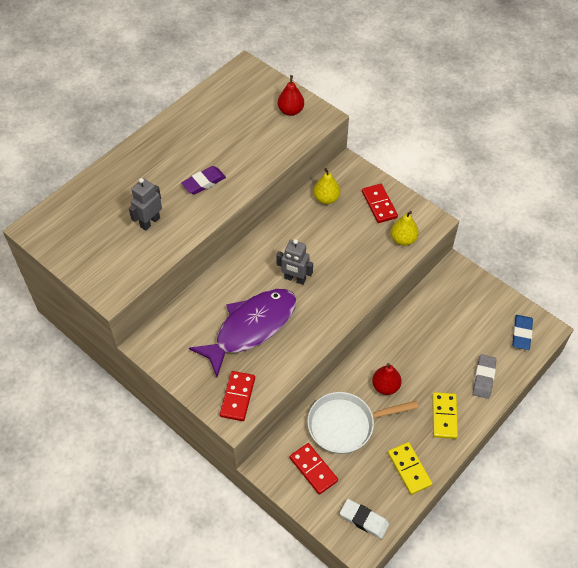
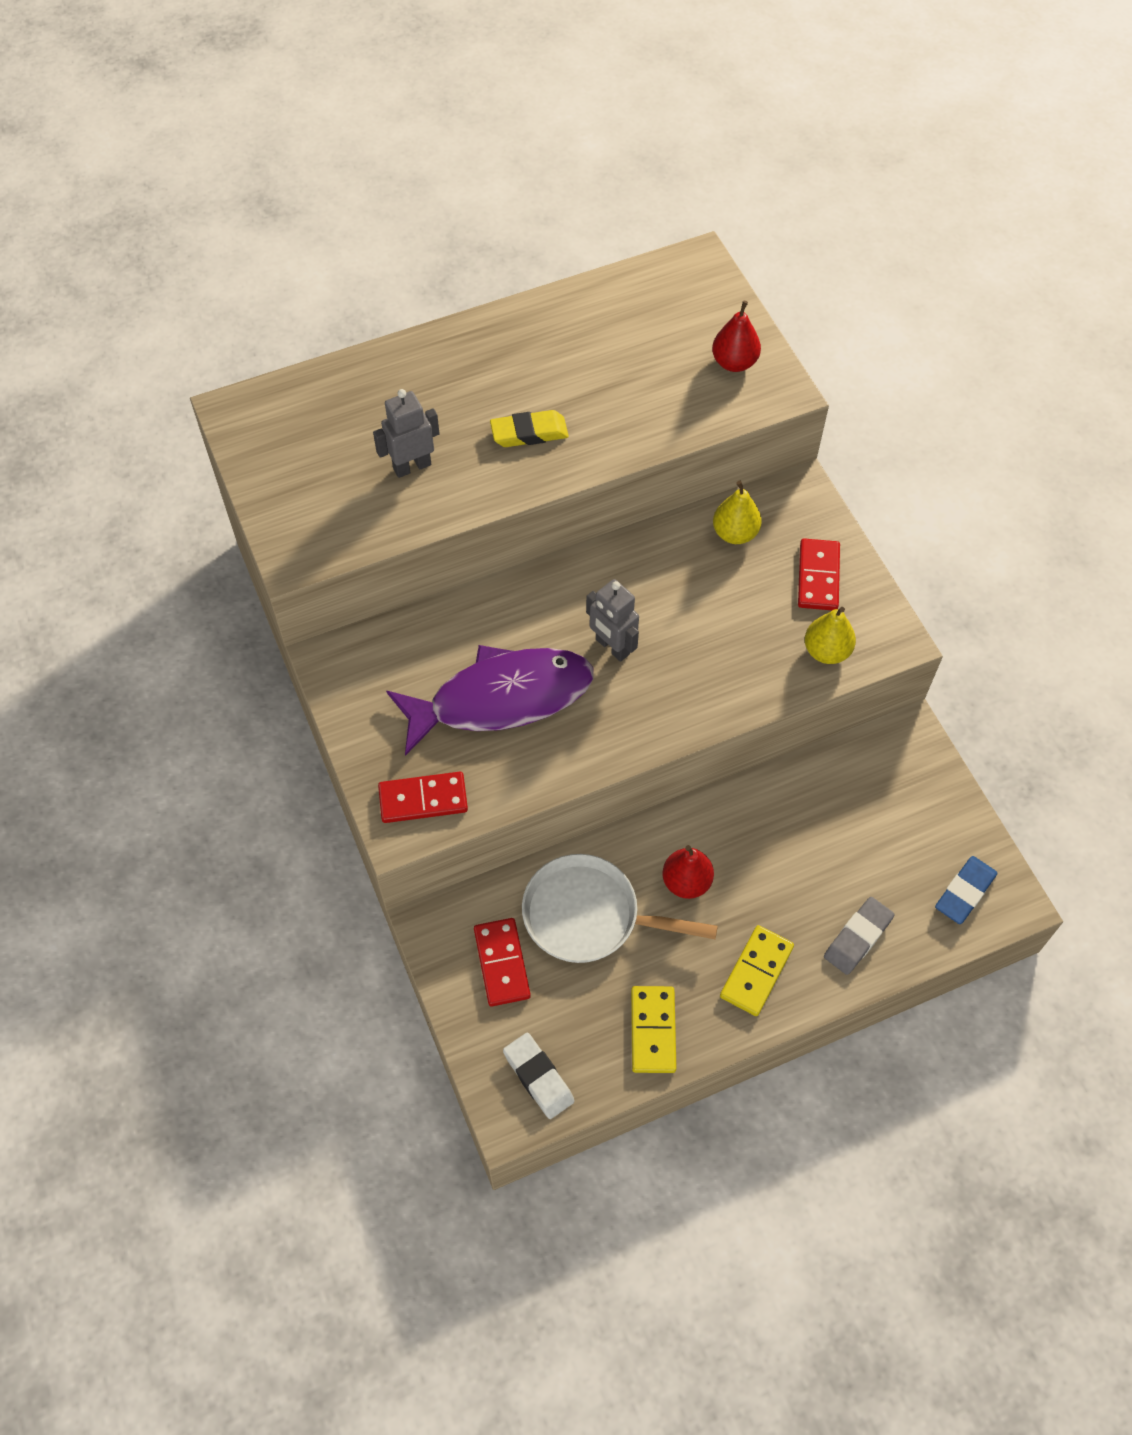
camera: 25 degrees right, 5 degrees up
purple eraser [181,166,226,194] -> yellow eraser [490,410,569,447]
red domino [220,371,255,421] -> red domino turned 45 degrees clockwise [378,772,468,823]

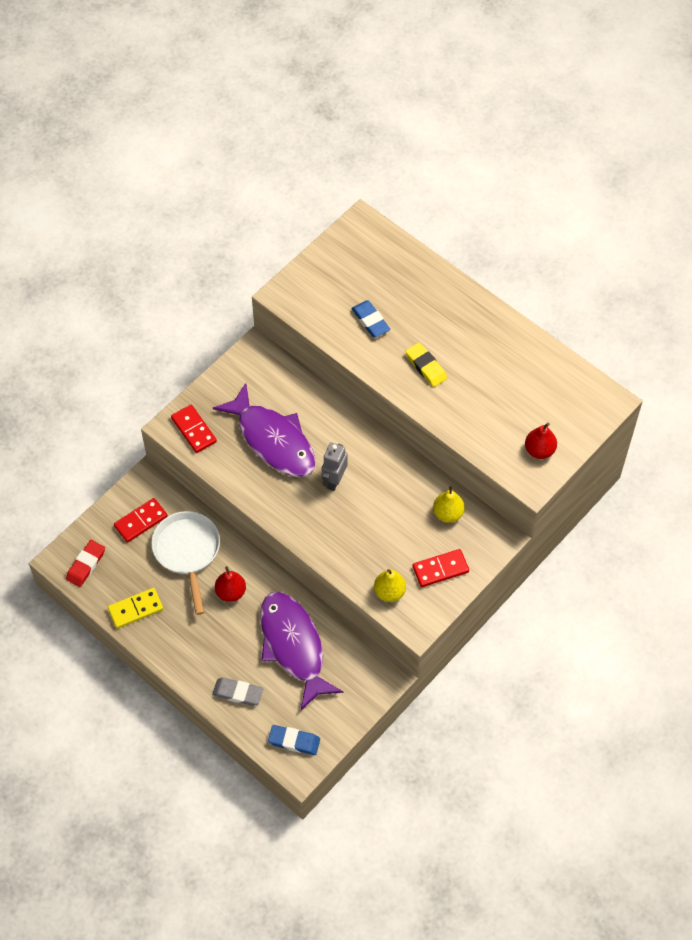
camera: 65 degrees right, 0 degrees up
grey robot [373,389,440,478] -> blue eraser [351,301,390,337]
white eraser [503,1033,575,1119] -> red eraser [66,540,105,587]
yellow domino [720,925,794,1016] -> none
none -> purple fish [260,592,344,710]

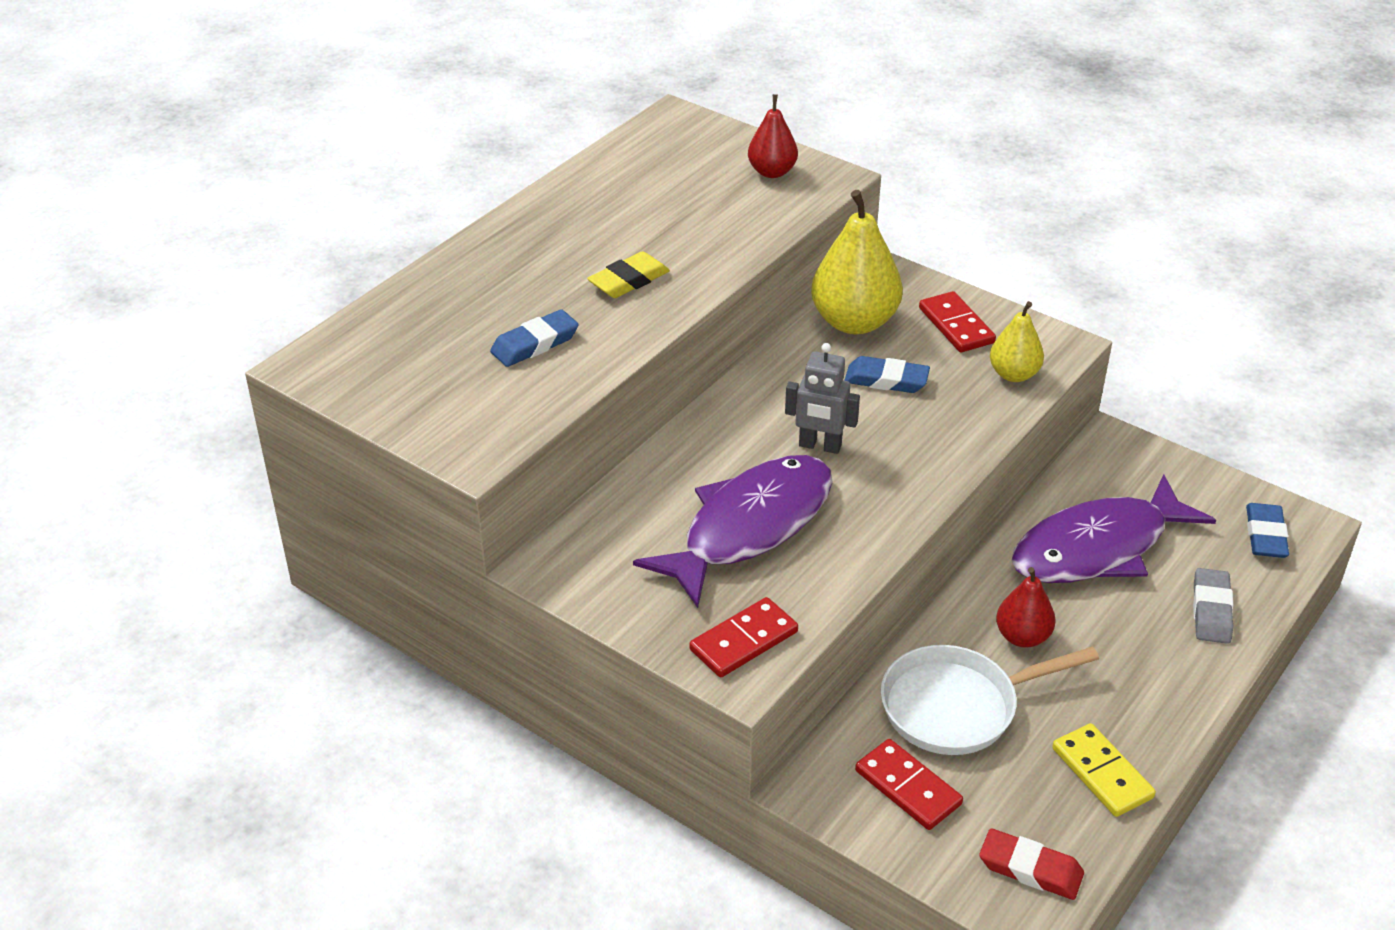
camera: 95 degrees left, 20 degrees down
yellow pear [433,485,465,523] -> yellow pear [811,190,903,334], size x1.76
none -> blue eraser [844,356,930,393]

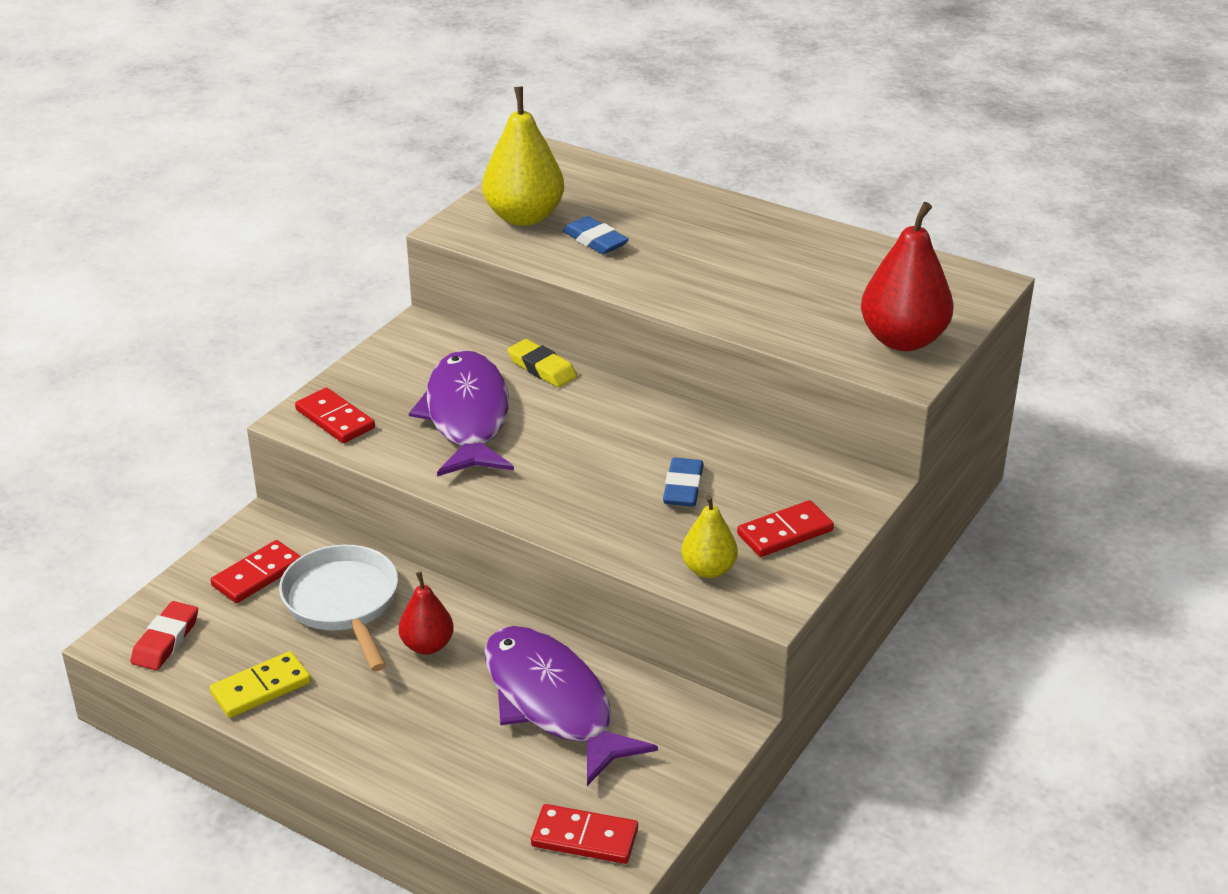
camera: 85 degrees right, 5 degrees down
yellow eraser [587,251,670,298] -> yellow eraser moved to [507,339,577,387]
purple fish [633,455,833,608] -> purple fish turned 135 degrees counterclockwise [409,350,514,476]
red pear [748,94,798,178] -> red pear [861,202,953,351], size x1.76
grey robot [785,343,860,454] -> none
yellow pear [811,190,903,334] -> yellow pear moved to [482,86,564,226]
grey eraser [1193,568,1233,644] -> none
blue eraser [1246,503,1289,558] -> red domino [531,804,638,864]

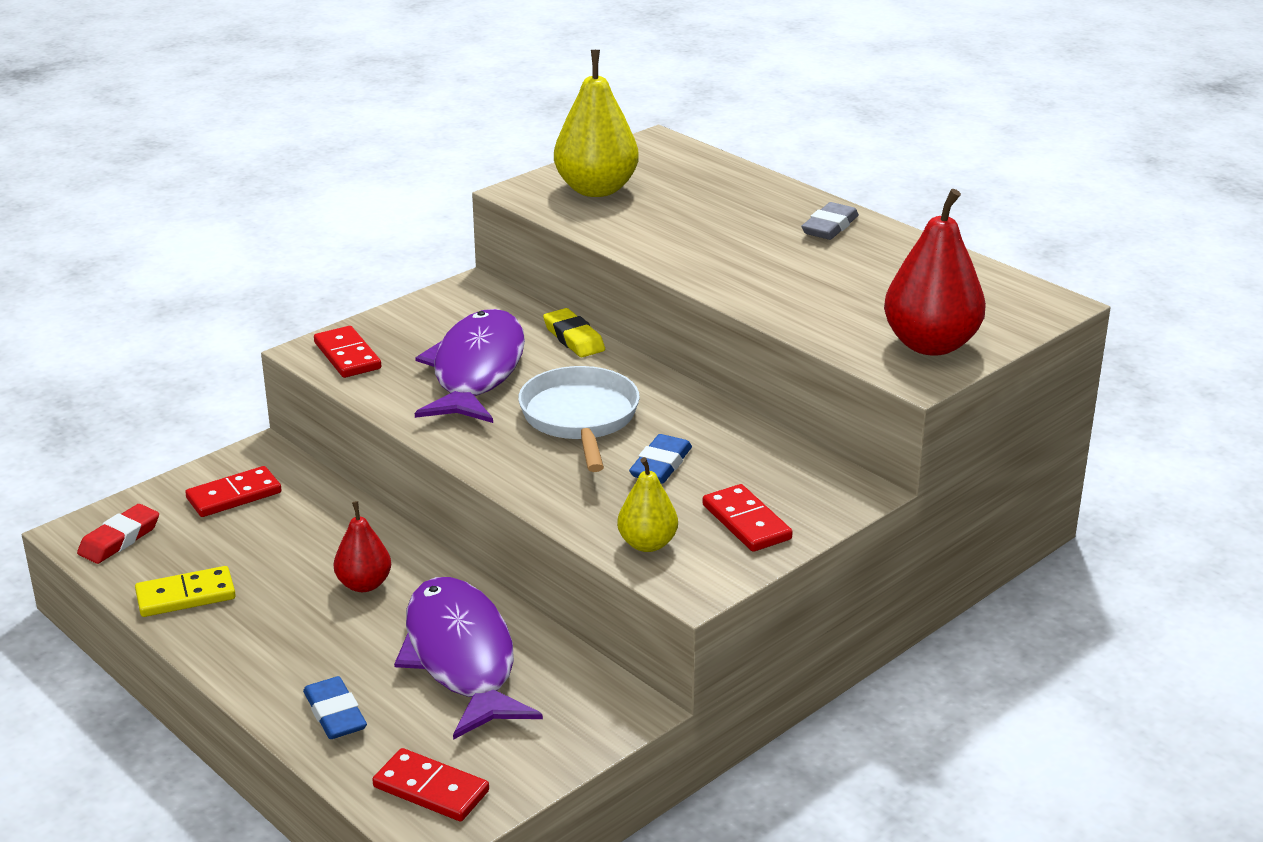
camera: 15 degrees right, 5 degrees down
white pan [279,545,398,671] -> white pan moved to [518,366,640,472]
blue eraser [562,216,629,254] -> blue eraser moved to [303,676,367,739]
red domino [737,500,834,557] -> red domino turned 75 degrees clockwise [702,484,793,552]
none -> grey eraser [801,202,859,240]

